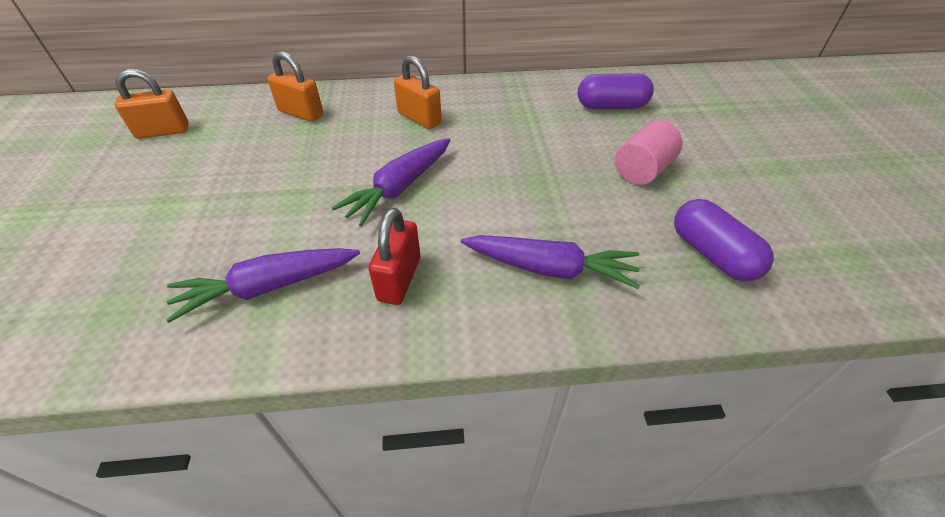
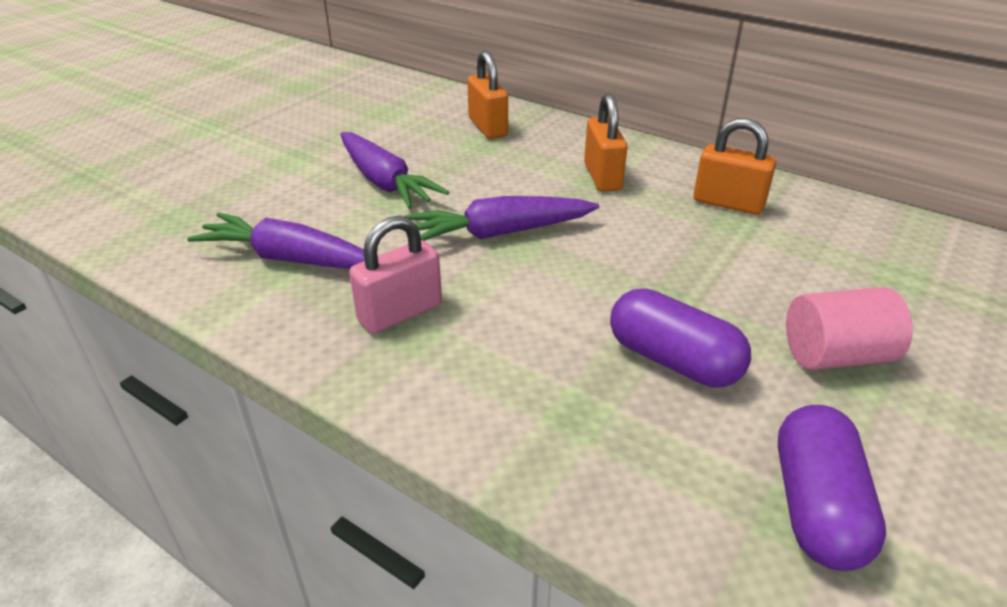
camera: 40 degrees right, 10 degrees down
orange padlock [115,69,189,139] -> orange padlock moved to [693,118,776,215]
red padlock [369,208,420,305] -> pink padlock [349,216,442,334]
purple carrot [461,235,640,289] -> purple carrot moved to [340,132,449,209]
purple capsule [578,73,654,109] -> purple capsule moved to [610,288,751,387]

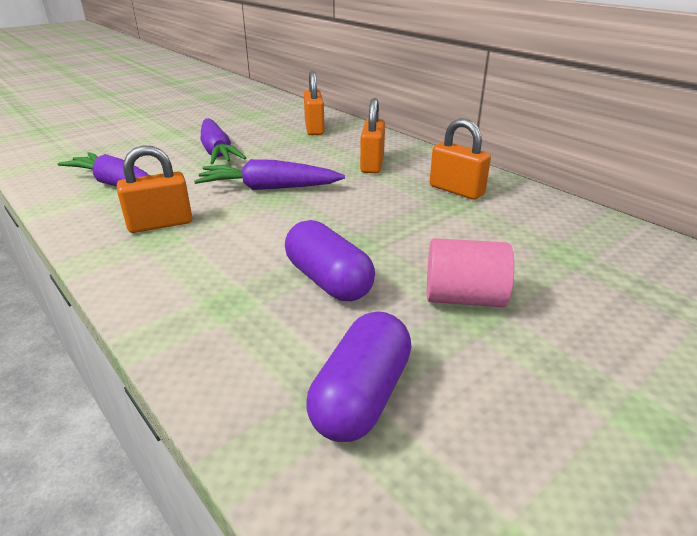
camera: 15 degrees right, 5 degrees down
pink padlock [349,216,442,334] -> orange padlock [117,145,192,233]

